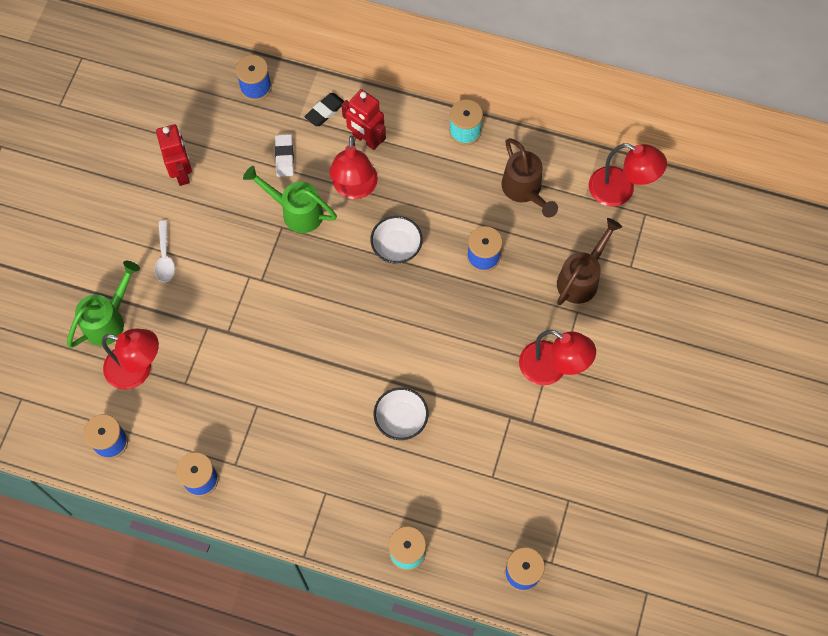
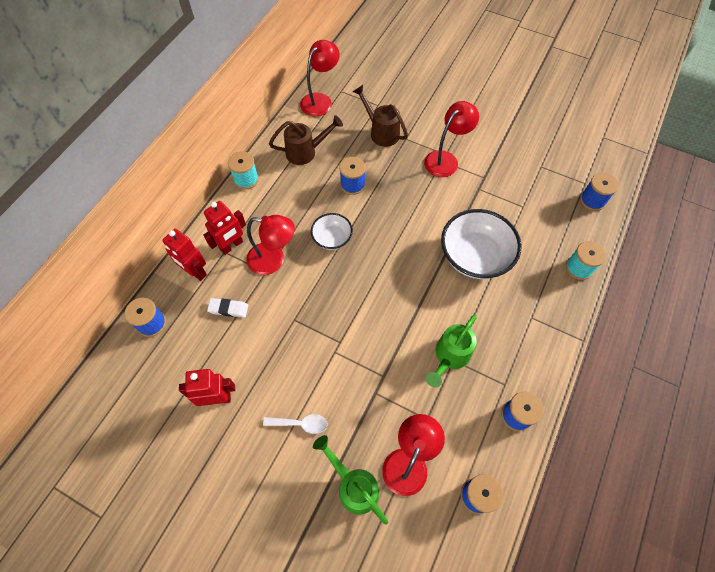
camera: 80 degrees left, 5 degrees down
green watering can [243,166,337,233] -> green watering can moved to [426,315,477,388]
black eraser [304,93,344,126] -> red robot [162,229,207,281]
white bowl [374,387,428,440] -> white bowl [441,209,522,279], size x1.82

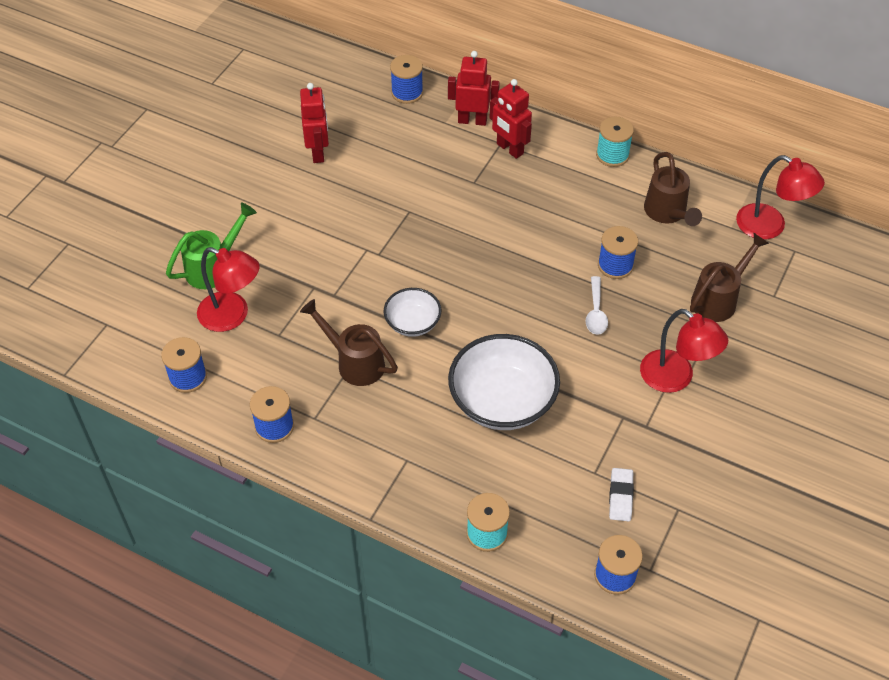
camera: 90 degrees right, 10 degrees down
red robot [162,229,207,281] -> red robot turned 60 degrees clockwise [448,51,500,126]
white eraser [207,298,248,318] -> white eraser moved to [609,468,634,521]
red lamp [246,215,295,275] -> none
white spoon [263,414,328,434] -> white spoon moved to [585,276,608,335]
white bowl [311,213,353,250] -> white bowl moved to [384,288,441,337]
green watering can [426,315,477,388] -> brown watering can [300,299,398,386]

